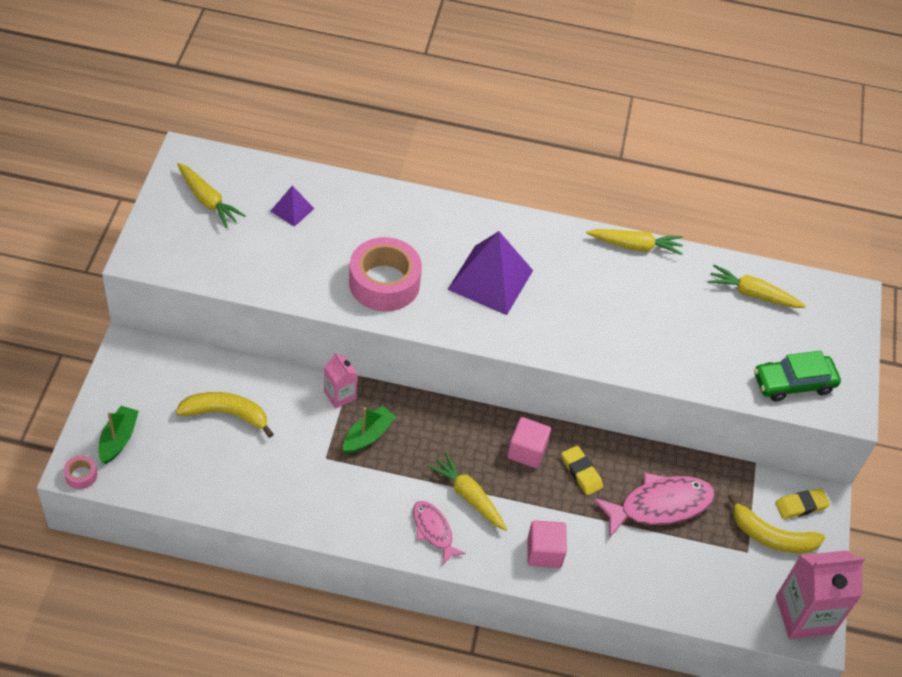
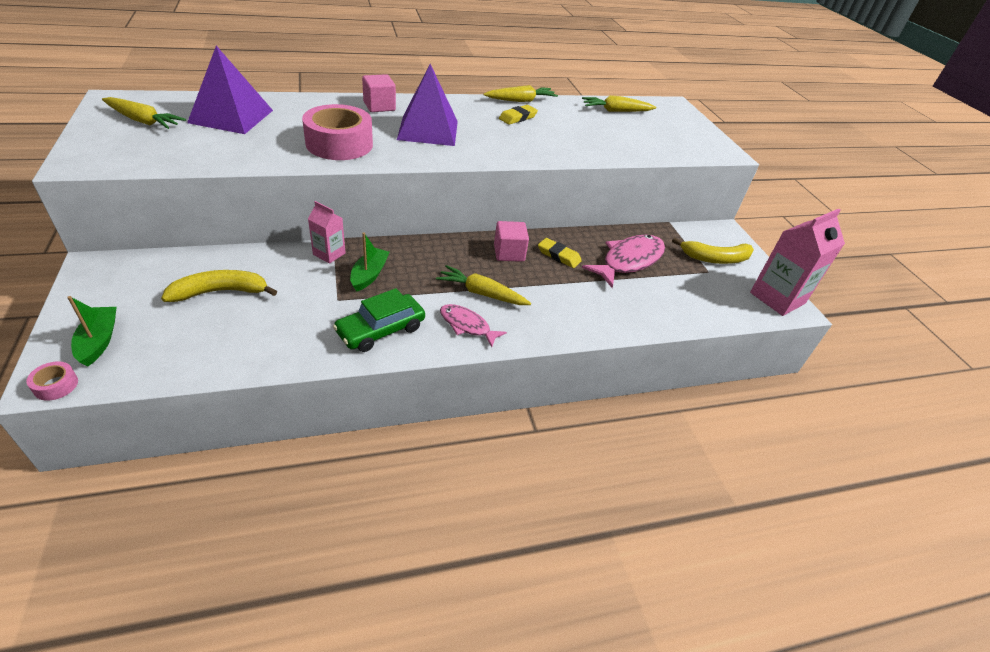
camera: 25 degrees left, 10 degrees down
purple pyramid [270,186,315,227] -> purple pyramid [187,46,273,134], size x2.03
pink cube [528,520,567,568] -> pink cube moved to [362,74,396,112]
green car [754,351,841,401] -> green car moved to [333,288,425,352]
yellow eraser [775,488,830,519] -> yellow eraser moved to [499,105,538,125]

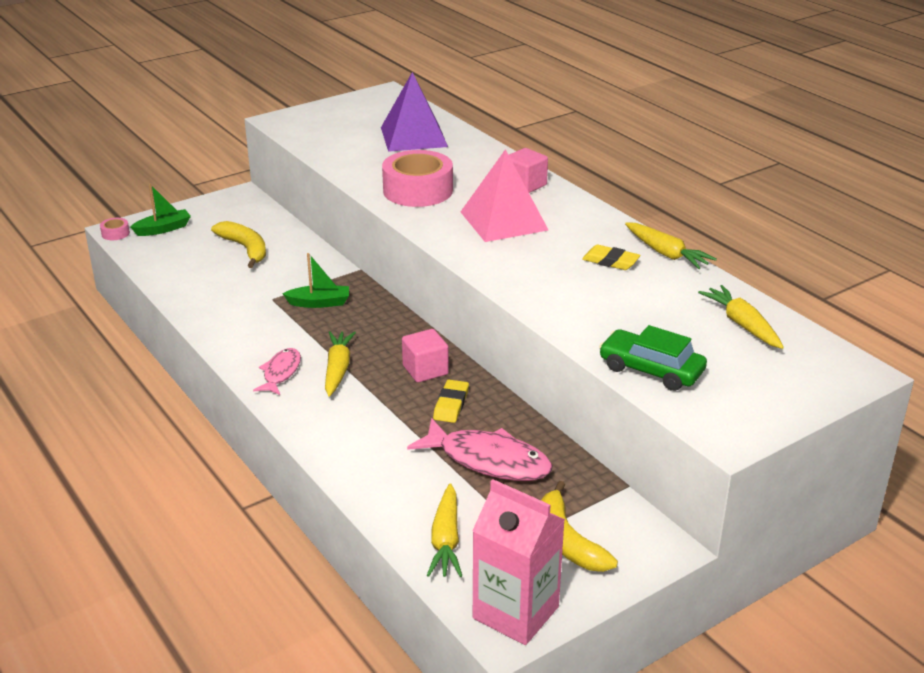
camera: 75 degrees right, 10 degrees down
yellow carrot [102,97,186,129] -> yellow carrot moved to [427,483,462,577]
pink carton [308,201,346,264] -> none
green car [333,288,425,352] -> green car moved to [599,325,707,391]
purple pyramid [397,64,458,146] -> pink pyramid [461,149,548,242]

